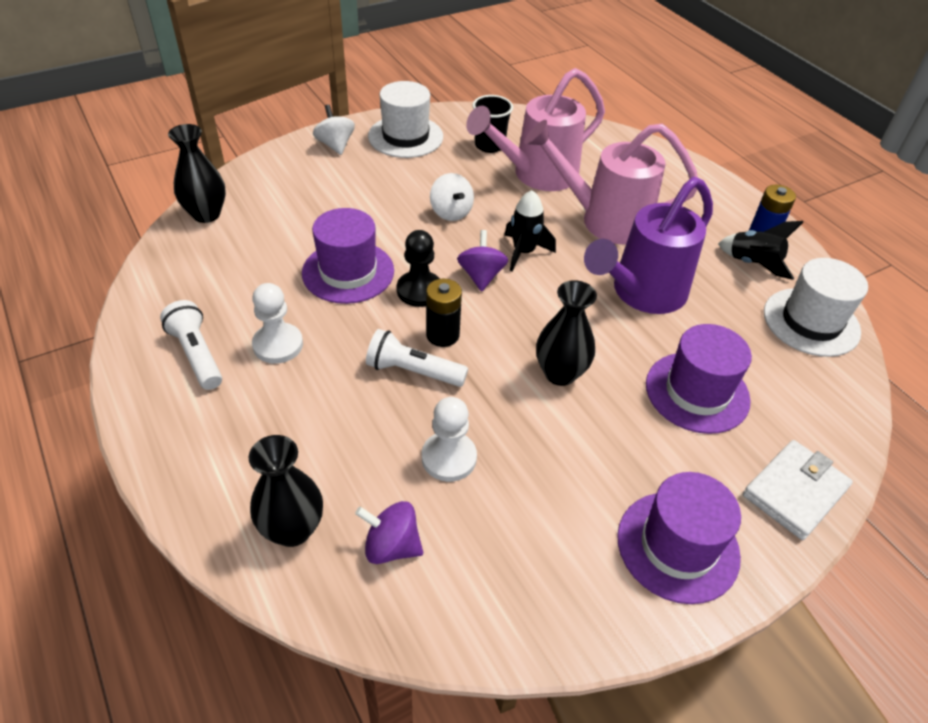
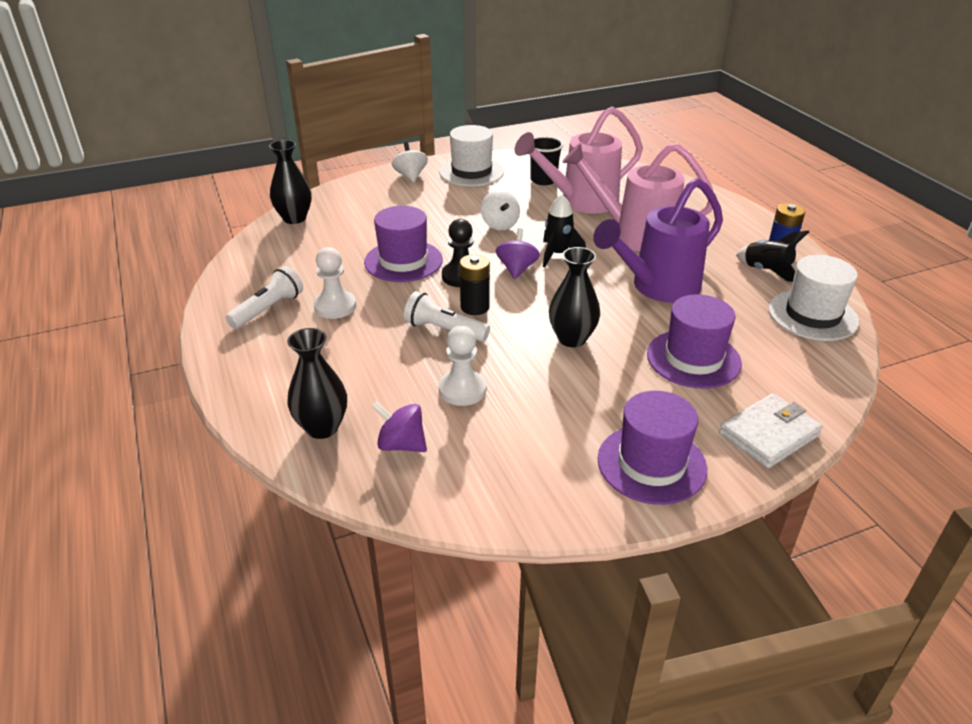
camera: 10 degrees right, 10 degrees down
white flashlight [160,300,222,390] -> white flashlight turned 60 degrees clockwise [225,266,303,329]

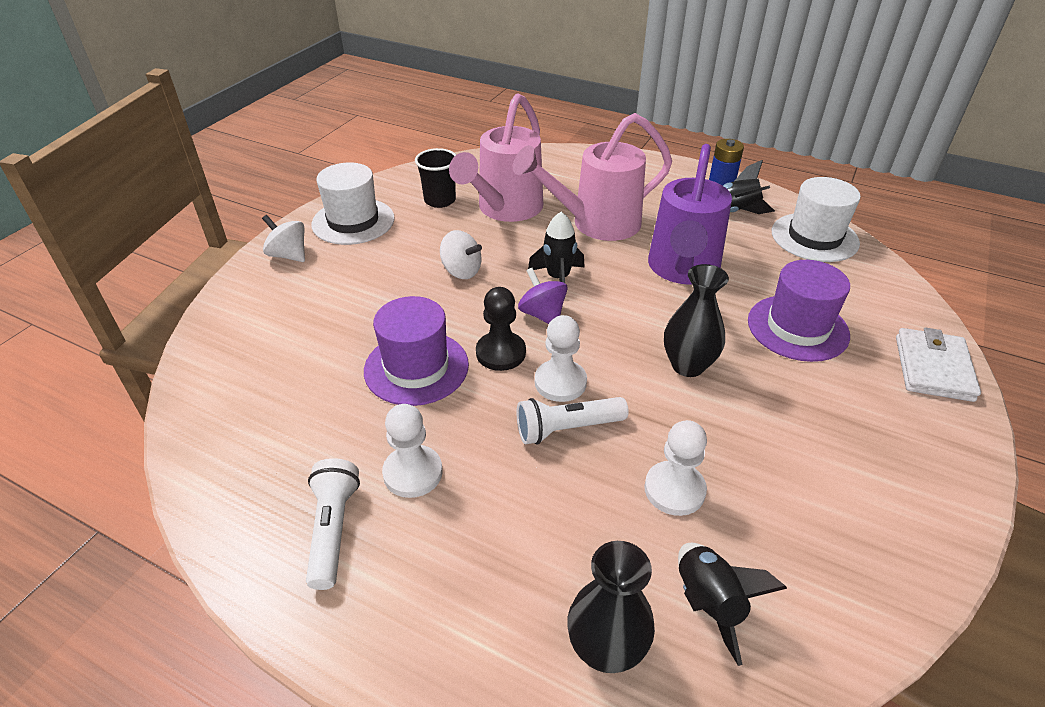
camera: 40 degrees left, 5 degrees up
black vase [269,140,312,224] -> none
purple spinning top [371,401,427,452] -> black rocket [678,543,787,666]
black battery [459,254,490,315] -> white pawn [535,315,587,402]
purple hat [597,391,707,505] -> none

